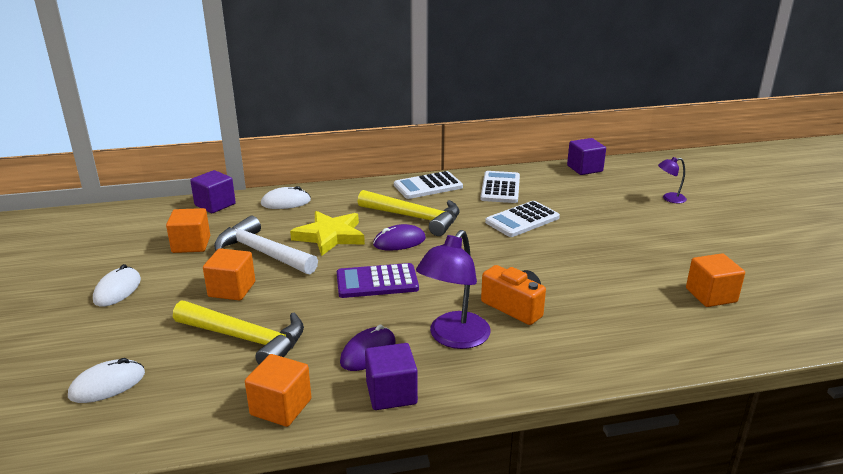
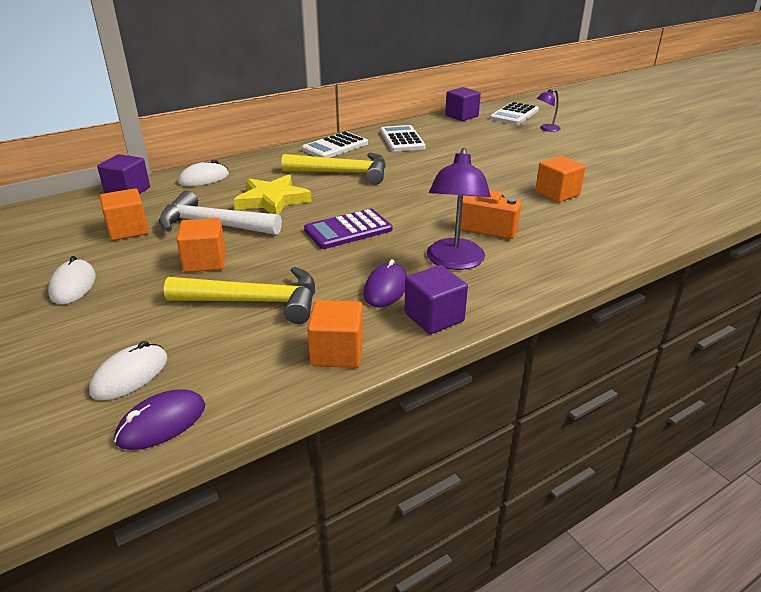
camera: 20 degrees left, 5 degrees up
purple mouse [373,224,426,251] -> purple mouse moved to [114,389,205,450]
white calculator [485,201,560,237] -> white calculator moved to [490,102,539,125]
orange cube [686,254,745,307] -> orange cube moved to [535,156,585,203]

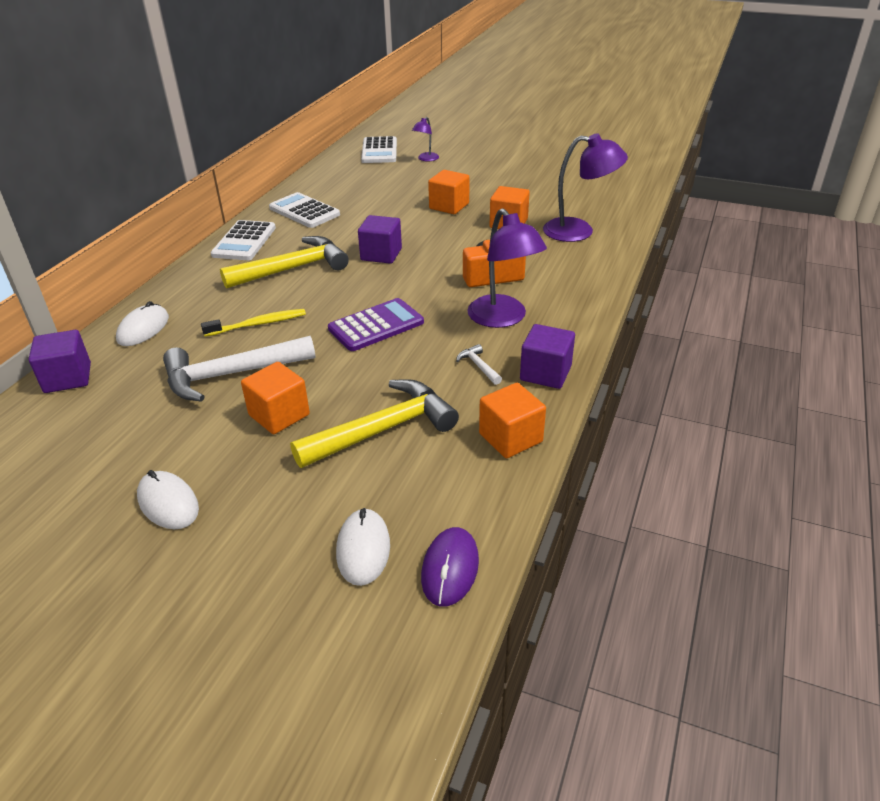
camera: 35 degrees left, 5 degrees up
orange cube [100,188,149,241] -> orange cube moved to [428,170,469,214]
yellow star [233,175,312,215] -> yellow toothbrush [201,309,306,337]
purple calculator [304,209,392,249] -> purple calculator turned 150 degrees counterclockwise [328,298,424,351]
purple mouse [363,259,407,307] -> white hammer [456,344,502,385]
purple cube [445,87,481,121] -> purple cube moved to [358,215,402,264]
none -> purple lamp [543,133,628,242]

